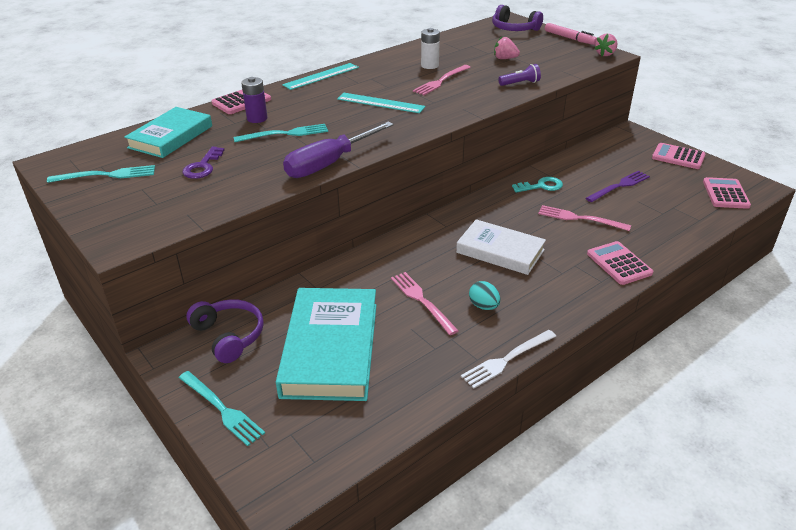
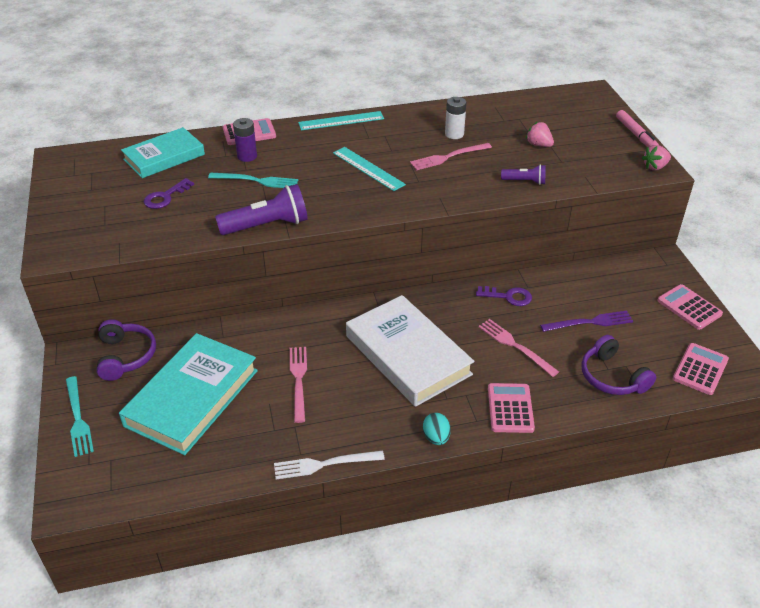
camera: 25 degrees right, 5 degrees up
turquoise fork [47,165,155,183] -> none
purple screwdriver [283,122,394,178] -> purple flashlight [215,184,308,235]
white book [456,219,546,275] -> white book [346,295,474,407], size x1.51
turquoise egg [469,281,500,310] -> turquoise egg moved to [423,413,451,445]
purple headphones [492,5,543,31] -> purple headphones moved to [581,335,656,395]
turquoise key [512,177,563,193] -> purple key [476,286,532,306]

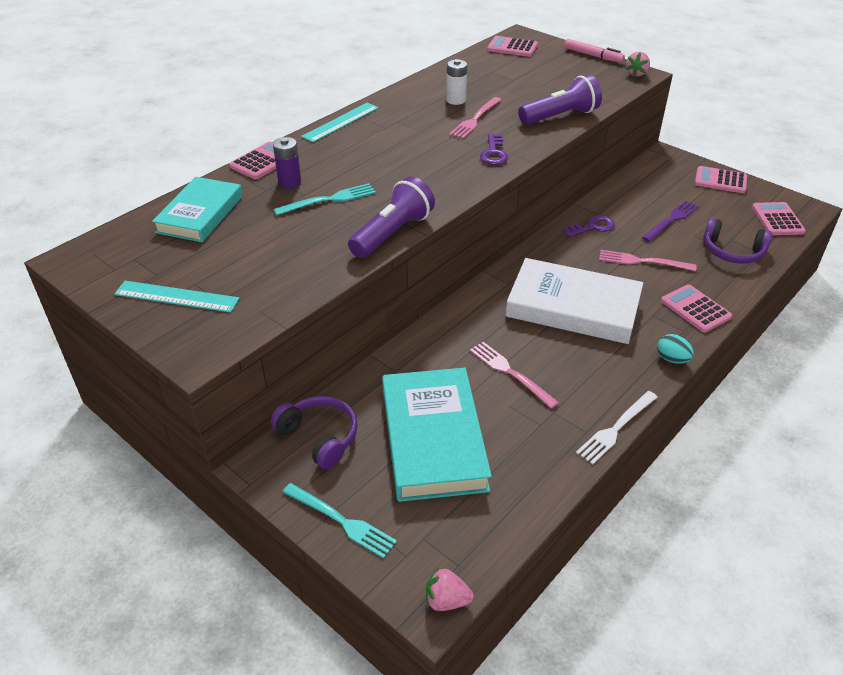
camera: 35 degrees left, 0 degrees up
purple key [144,178,194,209] -> purple key moved to [480,134,508,165]
turquoise ruler [333,147,406,191] -> turquoise ruler moved to [114,281,240,313]
purple flashlight [501,164,546,185] -> purple flashlight [518,74,602,125], size x1.86
pink strawberry [526,122,554,147] -> pink strawberry moved to [426,567,474,611]
none -> pink calculator [487,36,538,57]

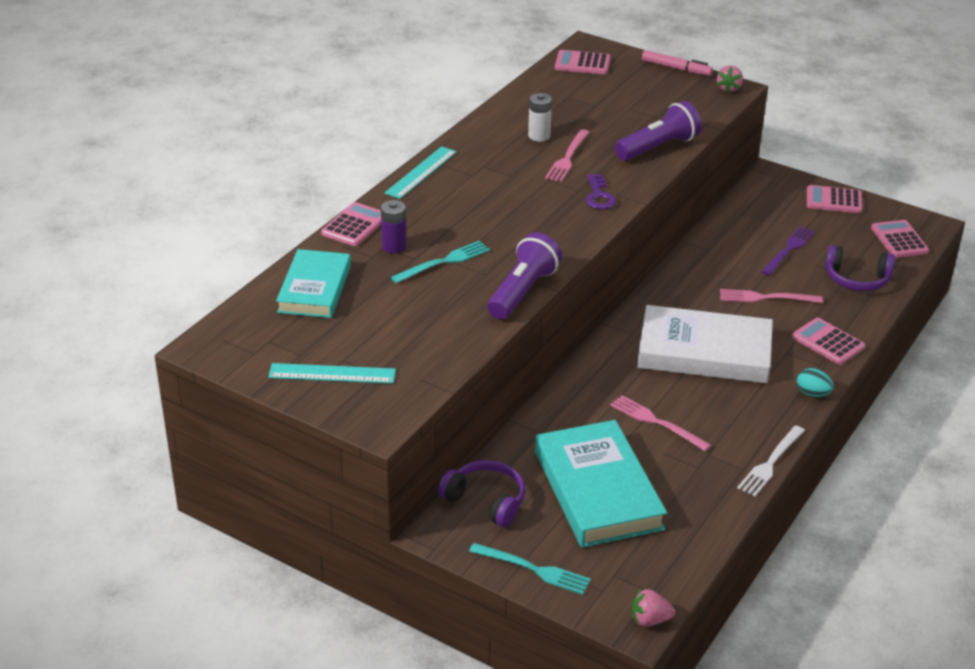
camera: 10 degrees left, 5 degrees down
purple key [563,215,615,237] -> none

